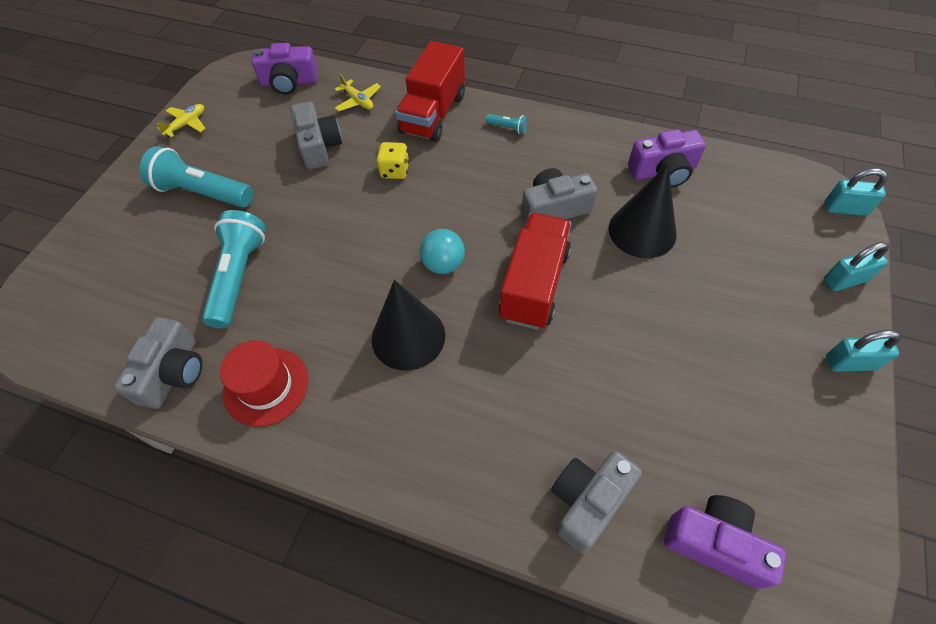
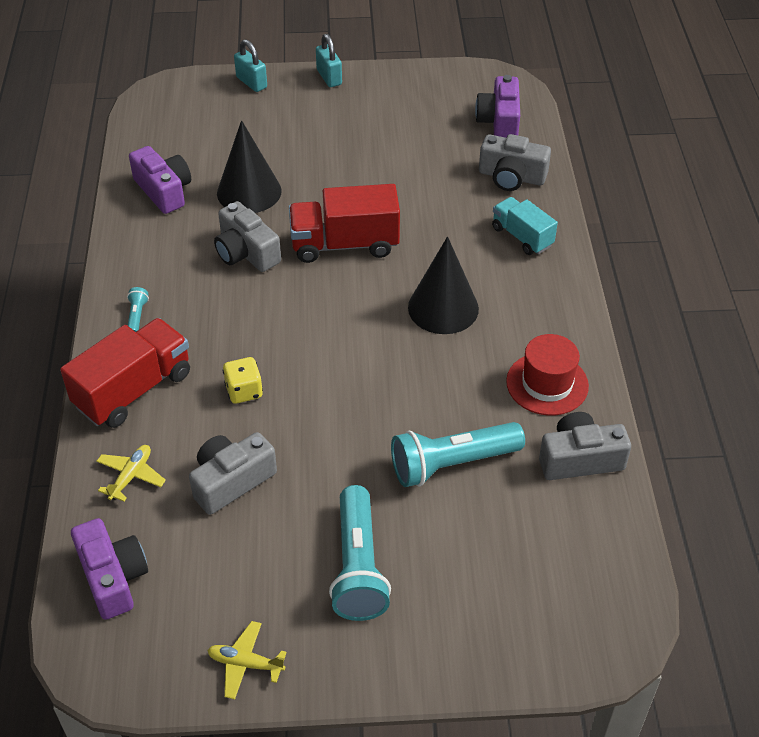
camera: 115 degrees left, 10 degrees down
red truck [395,41,465,142] -> red truck turned 45 degrees counterclockwise [60,318,190,428]
turquoise ball [420,229,465,274] -> none
turquoise padlock [825,168,888,216] -> none
none -> turquoise truck [492,197,558,255]

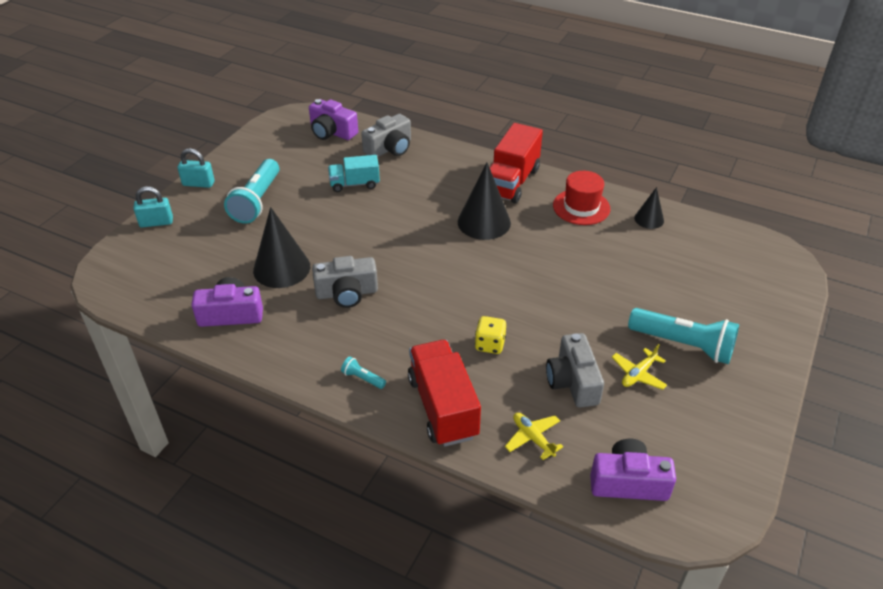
camera: 60 degrees left, 5 degrees down
yellow plane [207,621,287,699] -> yellow plane moved to [612,344,667,390]
red truck [289,184,400,263] -> red truck moved to [489,123,543,203]
turquoise flashlight [391,422,525,487] -> turquoise flashlight moved to [224,159,279,224]
turquoise truck [492,197,558,255] -> turquoise truck moved to [328,155,380,192]
grey camera [539,412,631,480] -> black cone [634,187,664,229]

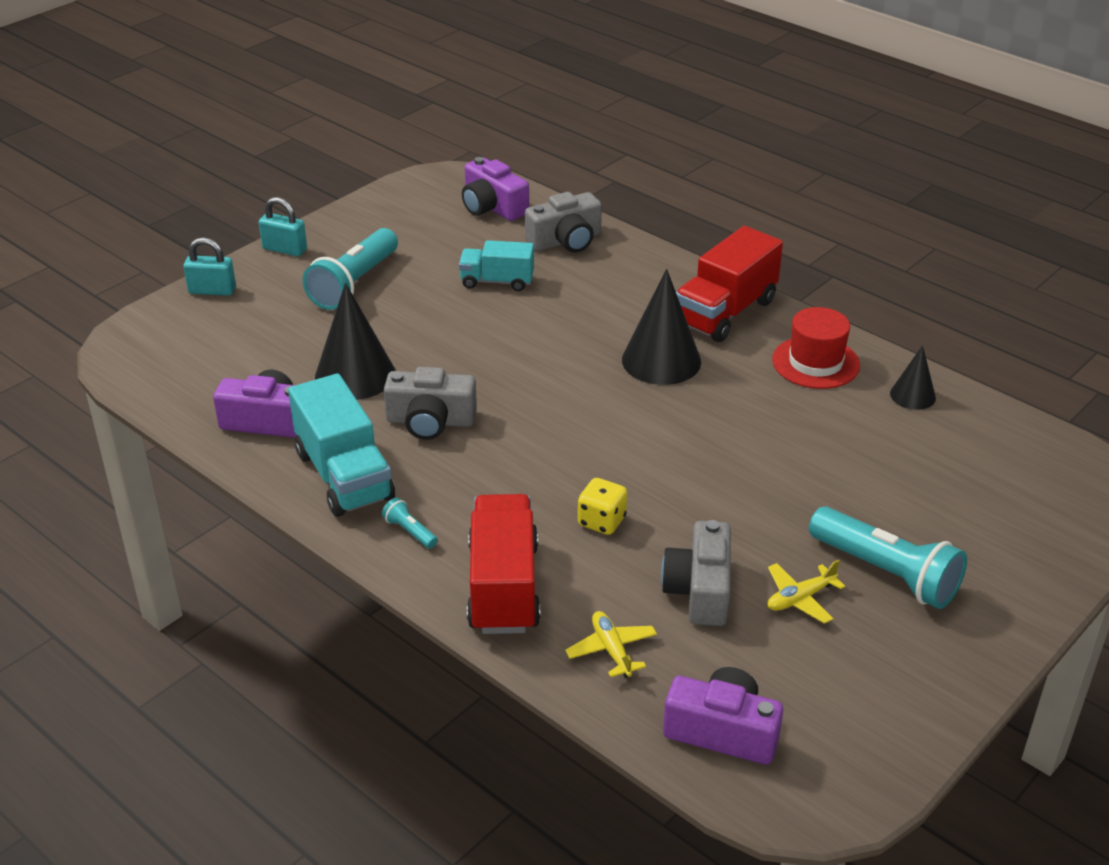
camera: 15 degrees right, 5 degrees down
none -> turquoise truck [288,373,395,517]

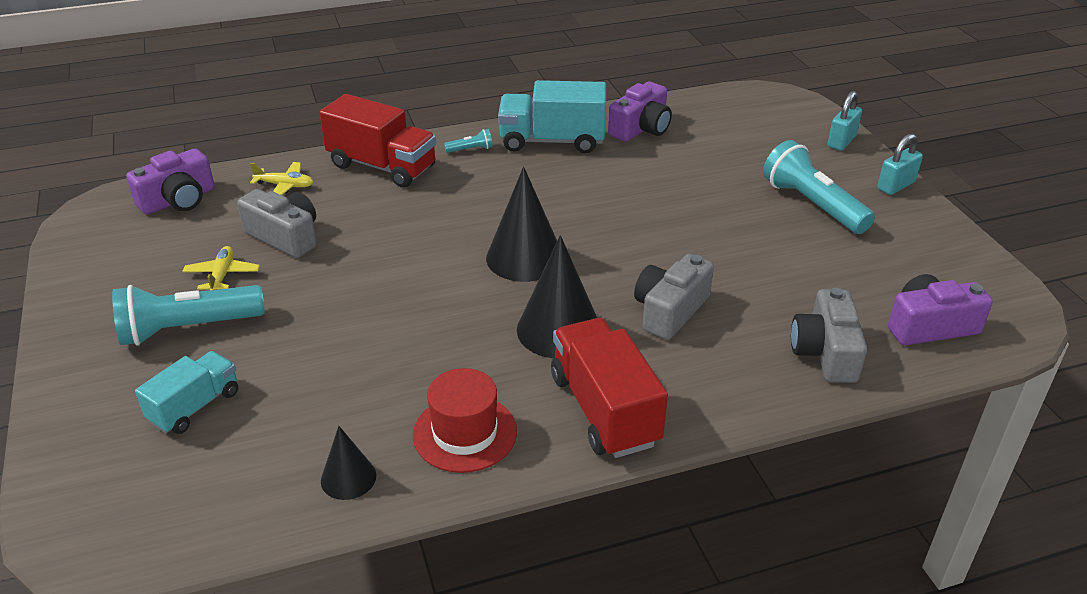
camera: 120 degrees right, 0 degrees up
black cone [315,283,395,400] -> black cone moved to [486,167,557,282]
grey camera [384,367,477,440] -> grey camera moved to [634,254,714,340]
turquoise truck [459,240,534,291] -> turquoise truck moved to [135,351,238,434]
yellow dice [578,478,627,535] -> none

